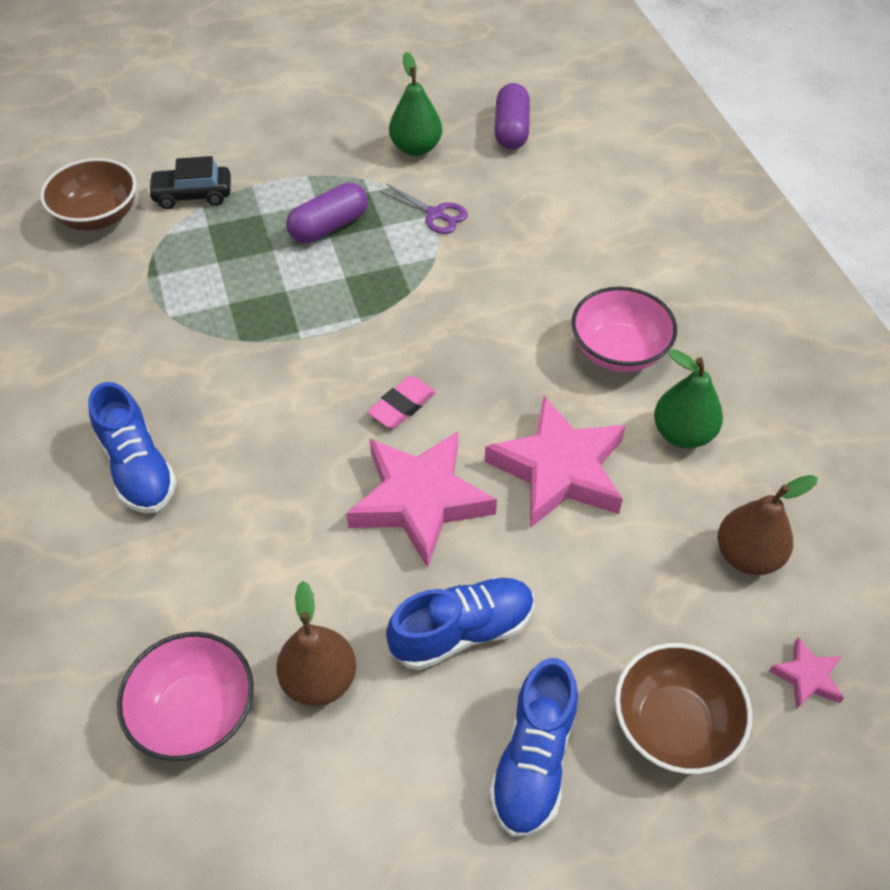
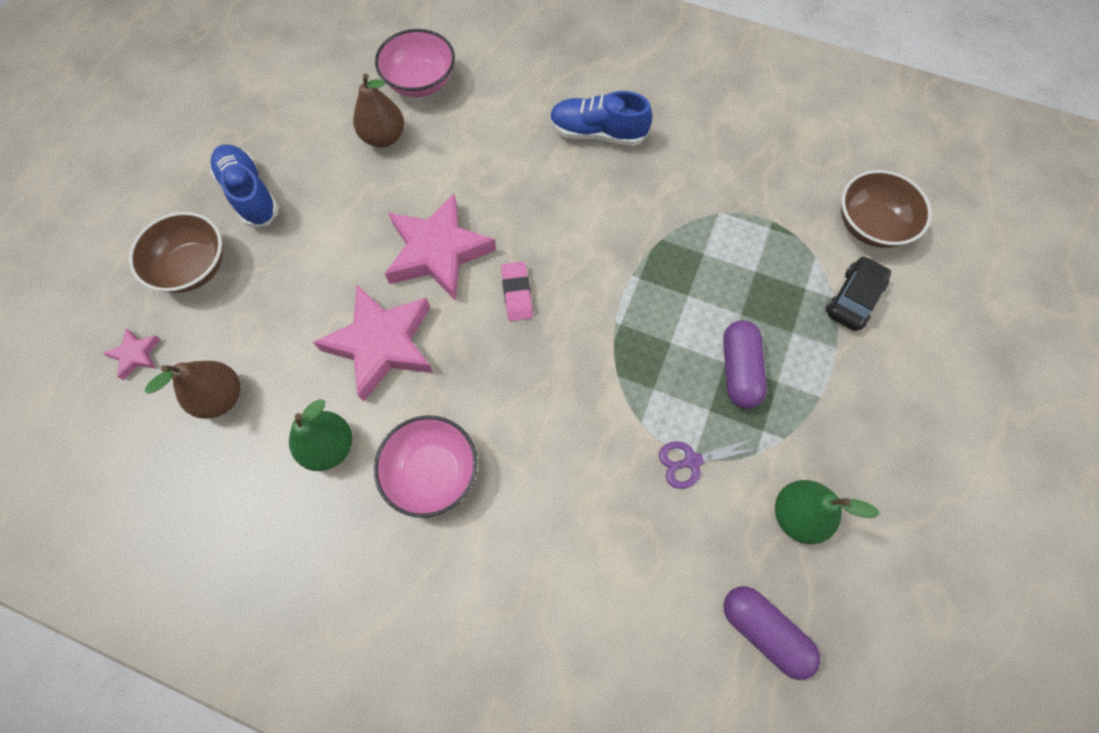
camera: 130 degrees right, 15 degrees up
blue shoe [386,577,534,670] -> none

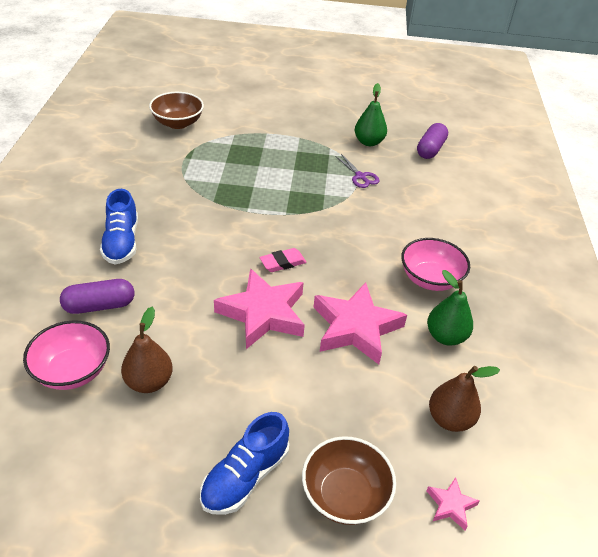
camera: 110 degrees left, 25 degrees down
purple capsule [723,320,767,409] -> purple capsule moved to [60,279,134,314]
black car [825,256,891,331] -> none

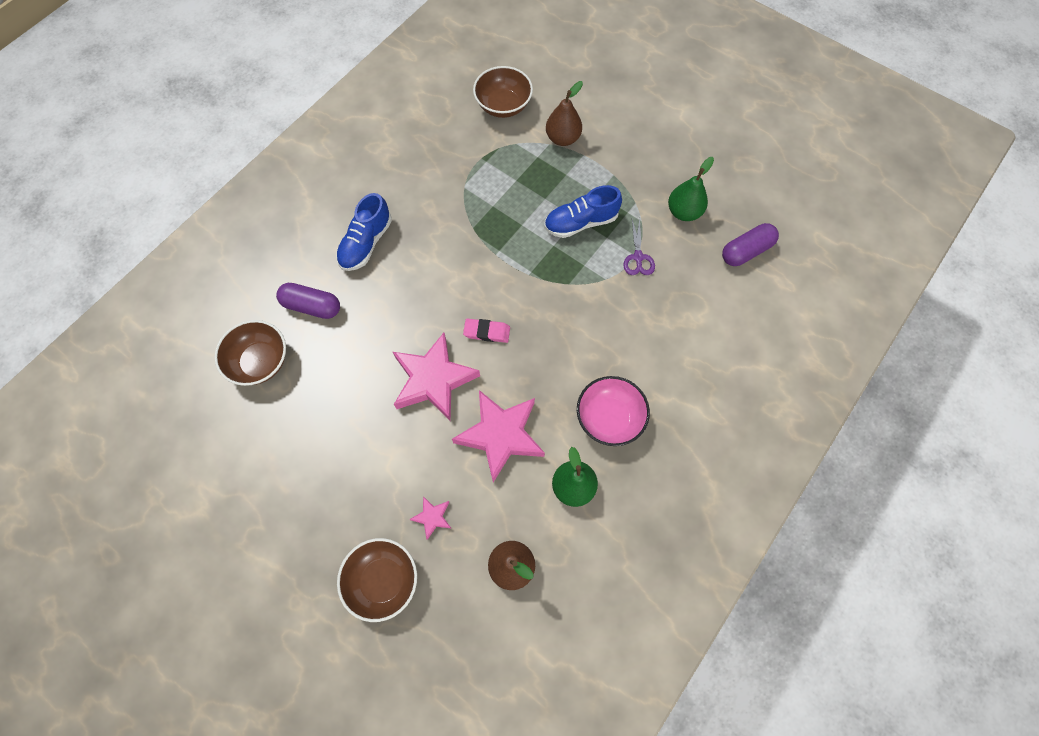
camera: 35 degrees right, 25 degrees up
pink bowl [23,321,110,390] -> brown bowl [214,320,286,386]
brown pear [121,307,173,393] -> brown pear moved to [546,81,583,146]
blue shoe [200,412,289,515] -> blue shoe moved to [544,185,622,238]
pink star [426,477,480,530] -> pink star moved to [409,496,451,540]

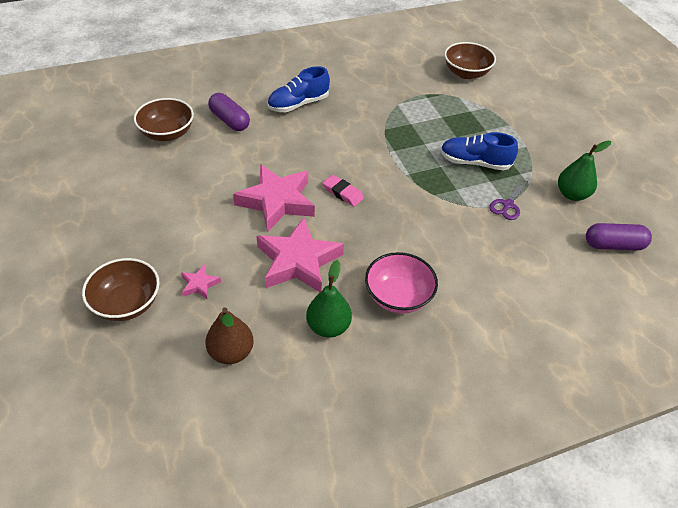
camera: 30 degrees right, 20 degrees down
brown pear [546,81,583,146] -> none

